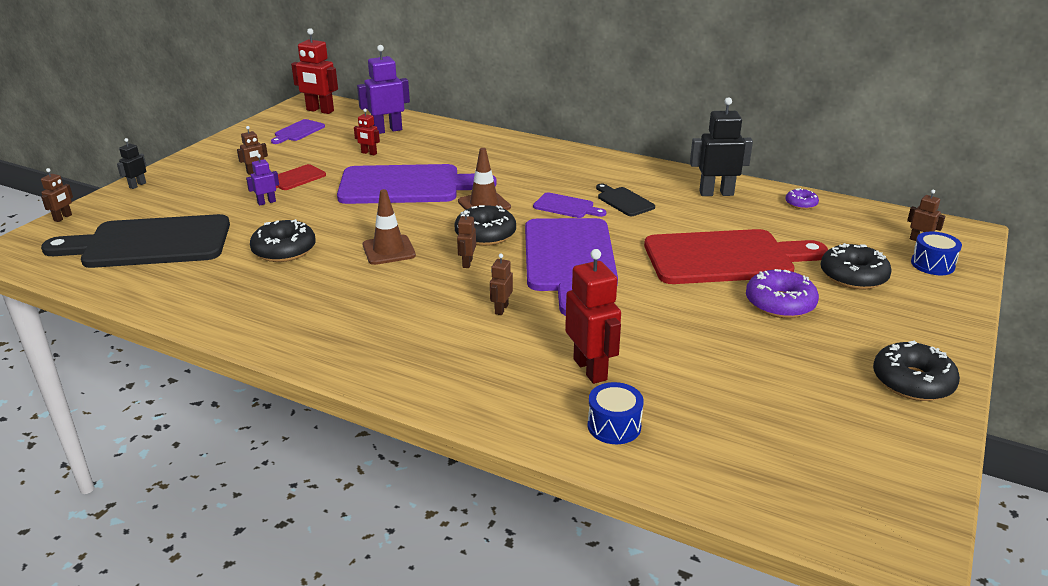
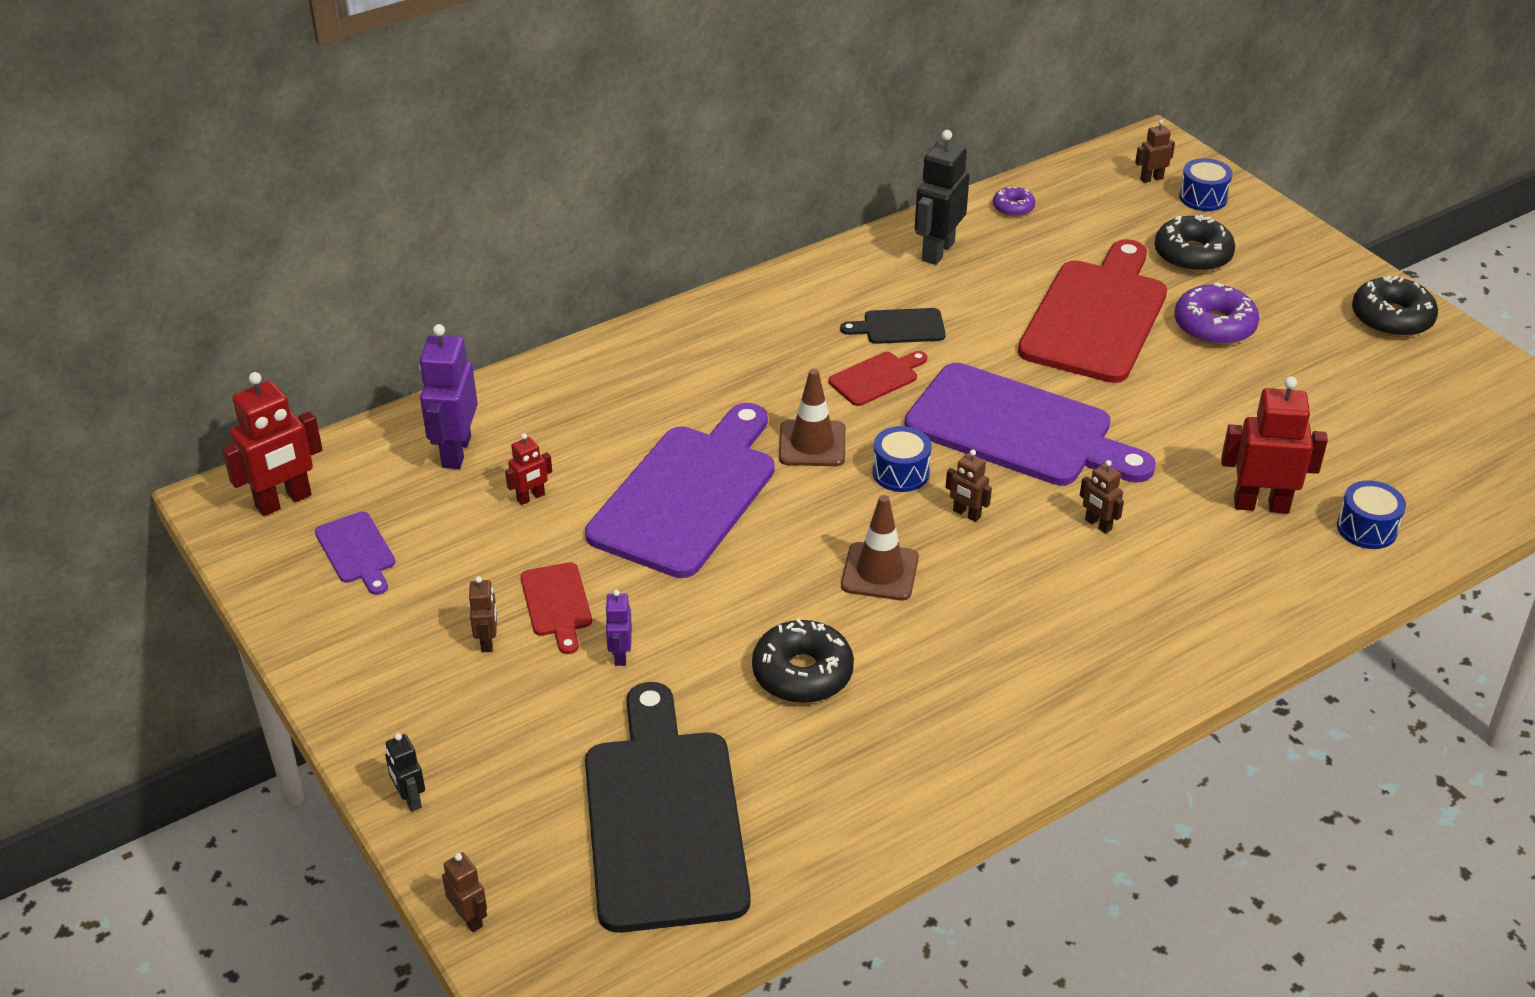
camera: 60 degrees left, 10 degrees up
black cutting board [41,214,230,268] -> black cutting board turned 150 degrees clockwise [585,682,751,933]
black donut [455,205,516,246] -> blue drum [872,426,932,492]
purple cutting board [533,192,607,218] -> red cutting board [828,351,927,406]

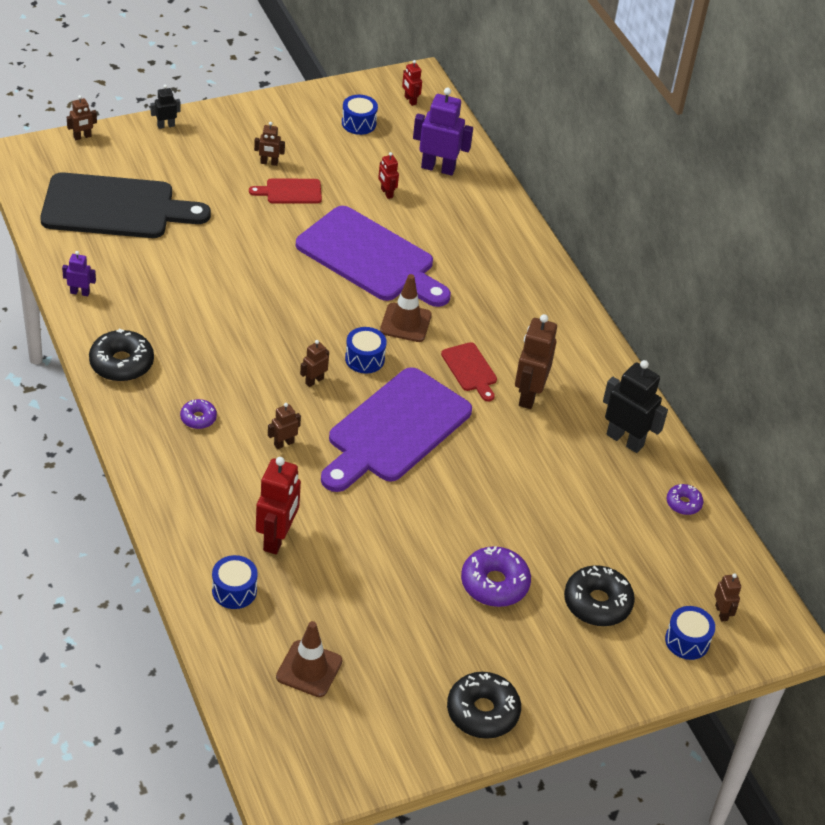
camera: 95 degrees right, 5 degrees up
red robot [222,372,323,516] -> red robot [402,60,422,106], size x0.51
purple cutting board [315,512,395,595] -> blue drum [342,95,378,135]
purple robot [605,590,632,666] -> purple robot moved to [62,251,96,296]
black donut [752,619,854,703] -> black donut moved to [89,329,154,382]
black cutting board [840,308,946,344] -> brown robot [515,314,557,409]
brown traffic cone [841,495,919,600] -> brown traffic cone moved to [276,621,342,697]
red cutting board [1018,239,1167,383] -> none
none -> purple donut [180,399,217,429]

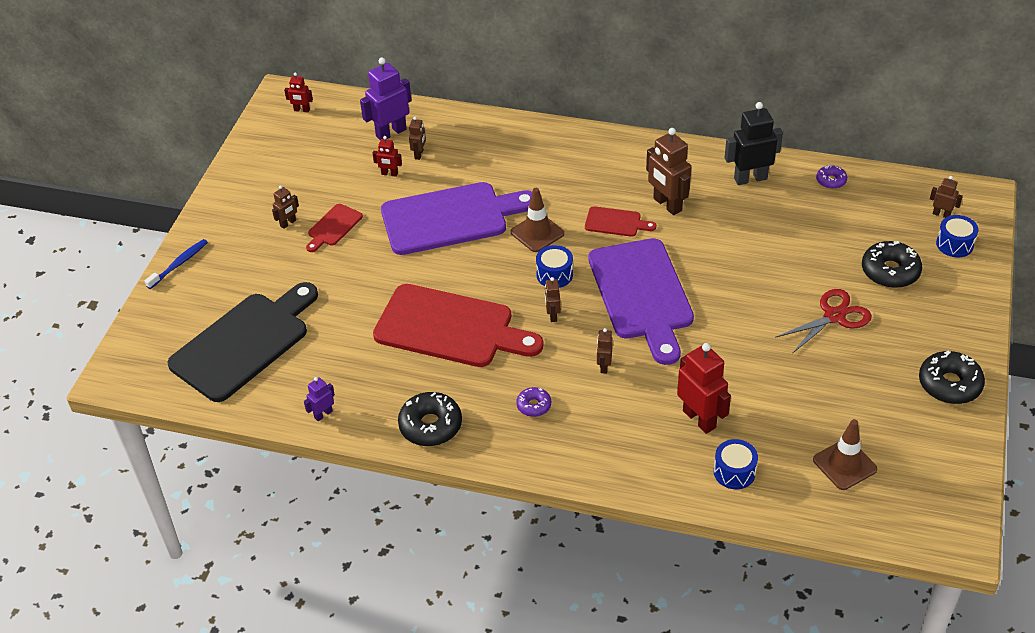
camera: 45 degrees left, 0 degrees up
brown robot [67,95,97,140] -> brown robot moved to [409,117,426,160]
black robot [150,85,181,129] -> blue toothbrush [144,239,208,289]
blue drum [342,95,378,135] -> none
purple donut [461,546,531,607] -> red scissors [775,289,872,354]
none -> red cutting board [373,284,544,367]

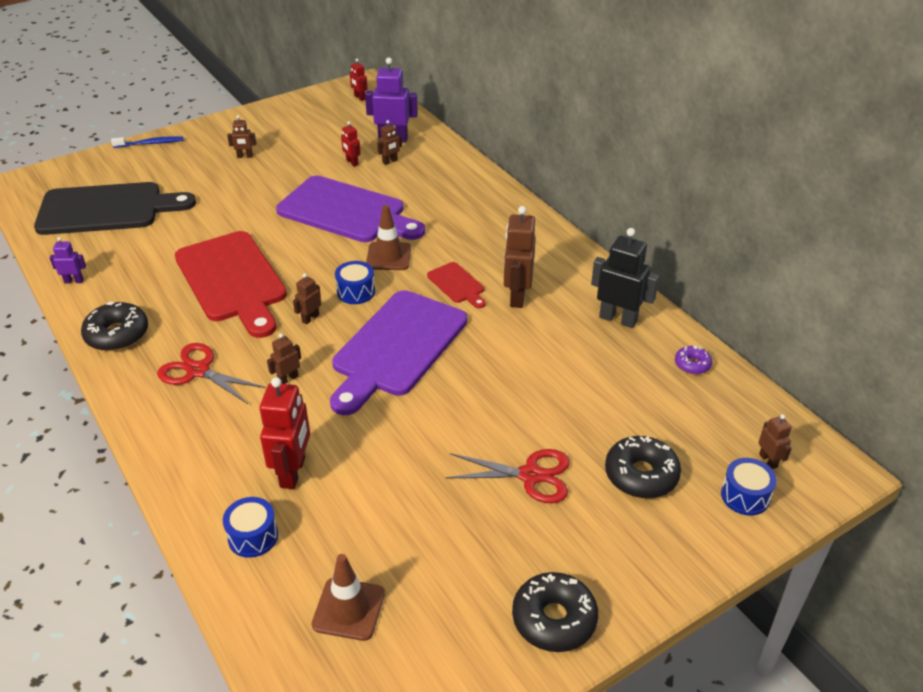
camera: 40 degrees right, 5 degrees down
red cutting board [306,204,363,252] -> none
purple donut [516,387,551,417] -> red scissors [157,343,266,404]

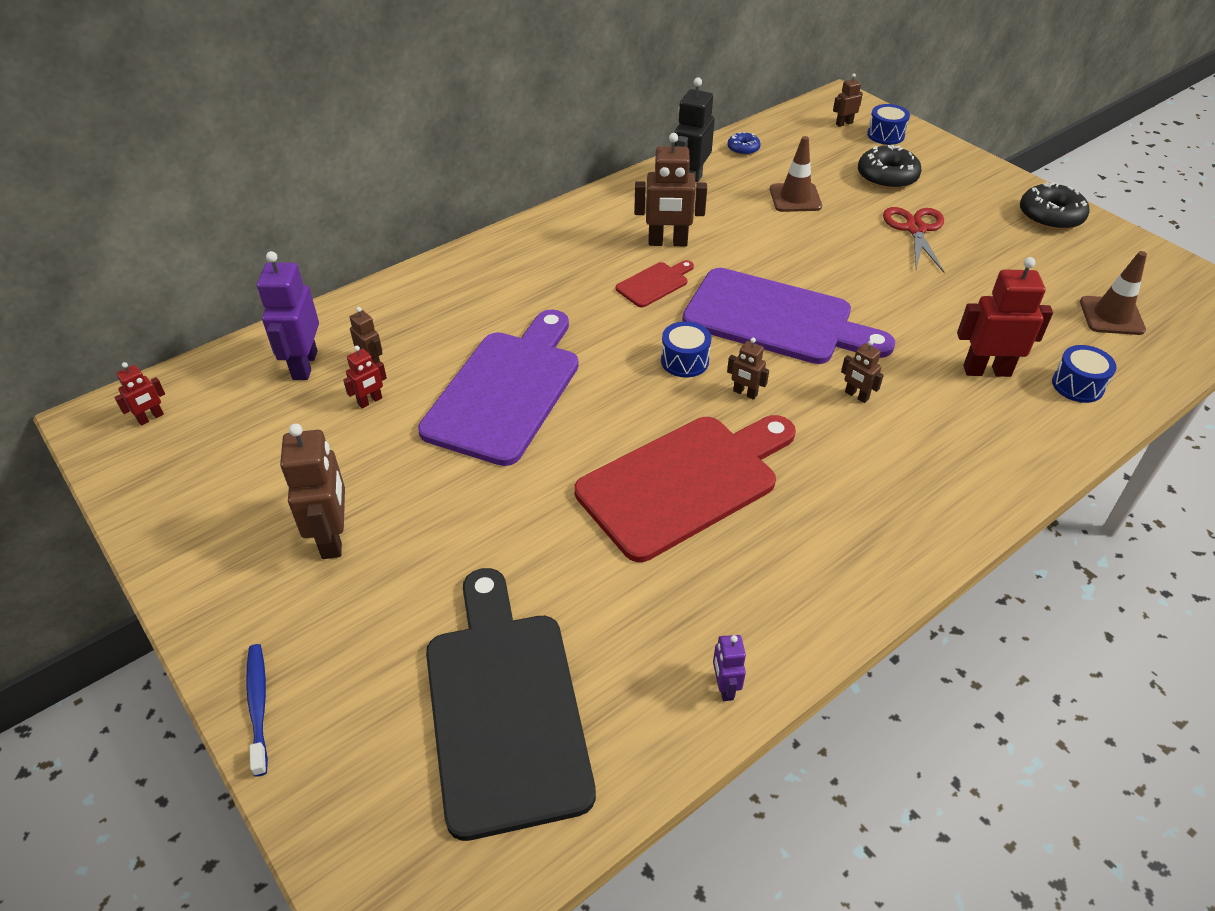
camera: 95 degrees left, 5 degrees up
black donut [81,302,148,351] -> none
red scissors [157,343,266,404] -> none
brown robot [227,115,256,158] -> brown robot [280,424,345,559], size x1.95
brown traffic cone [366,205,411,270] -> brown traffic cone moved to [770,136,822,212]
purple donut [675,346,712,374] -> blue donut [728,132,761,155]

